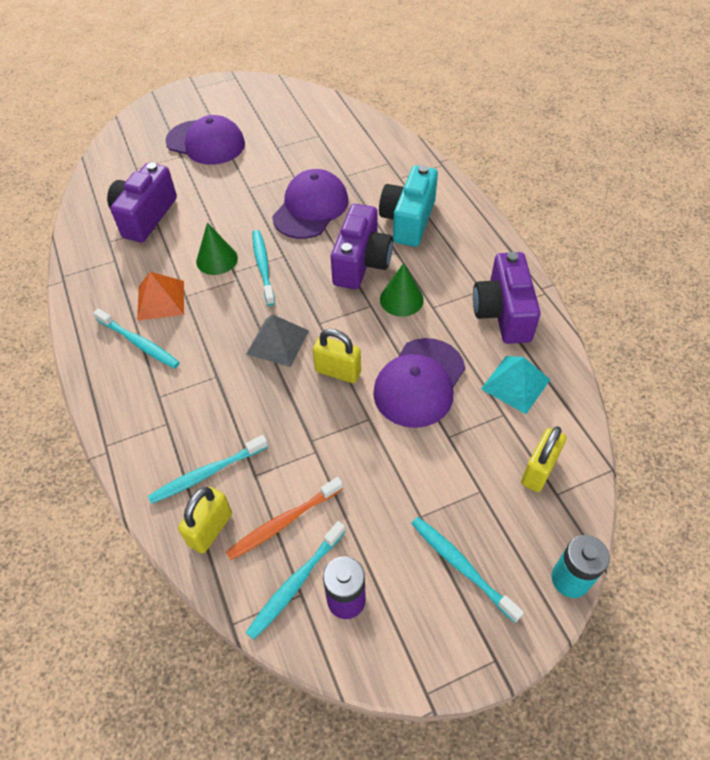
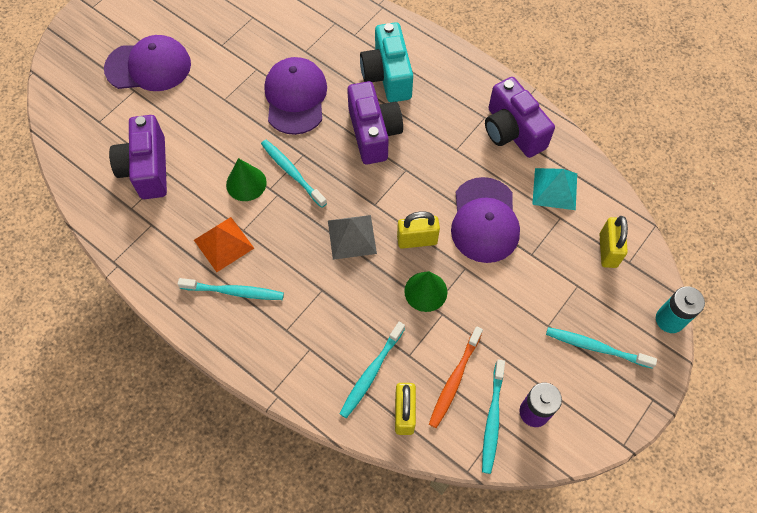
camera: 30 degrees left, 10 degrees up
green cone [380,263,424,317] -> green cone moved to [404,271,447,312]

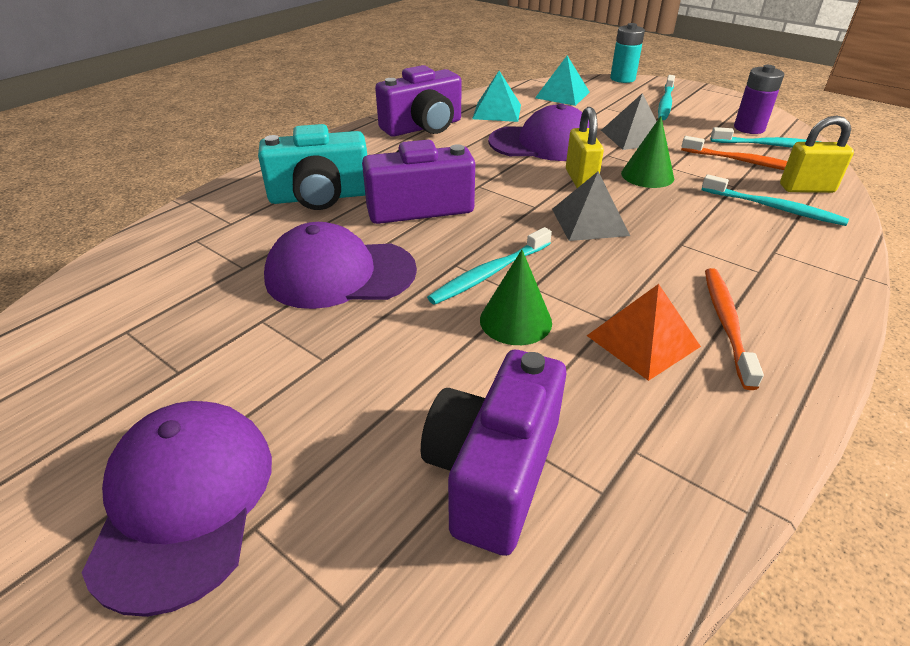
camera: 90 degrees left, 25 degrees down
purple camera [109,115,167,199] -> purple camera turned 120 degrees clockwise [421,350,566,556]
turquoise toothbrush [178,278,284,300] -> orange toothbrush [705,268,764,390]
yellow padlock [600,216,628,268] -> turquoise pyramid [535,56,589,106]
none -> grey pyramid [601,93,668,150]

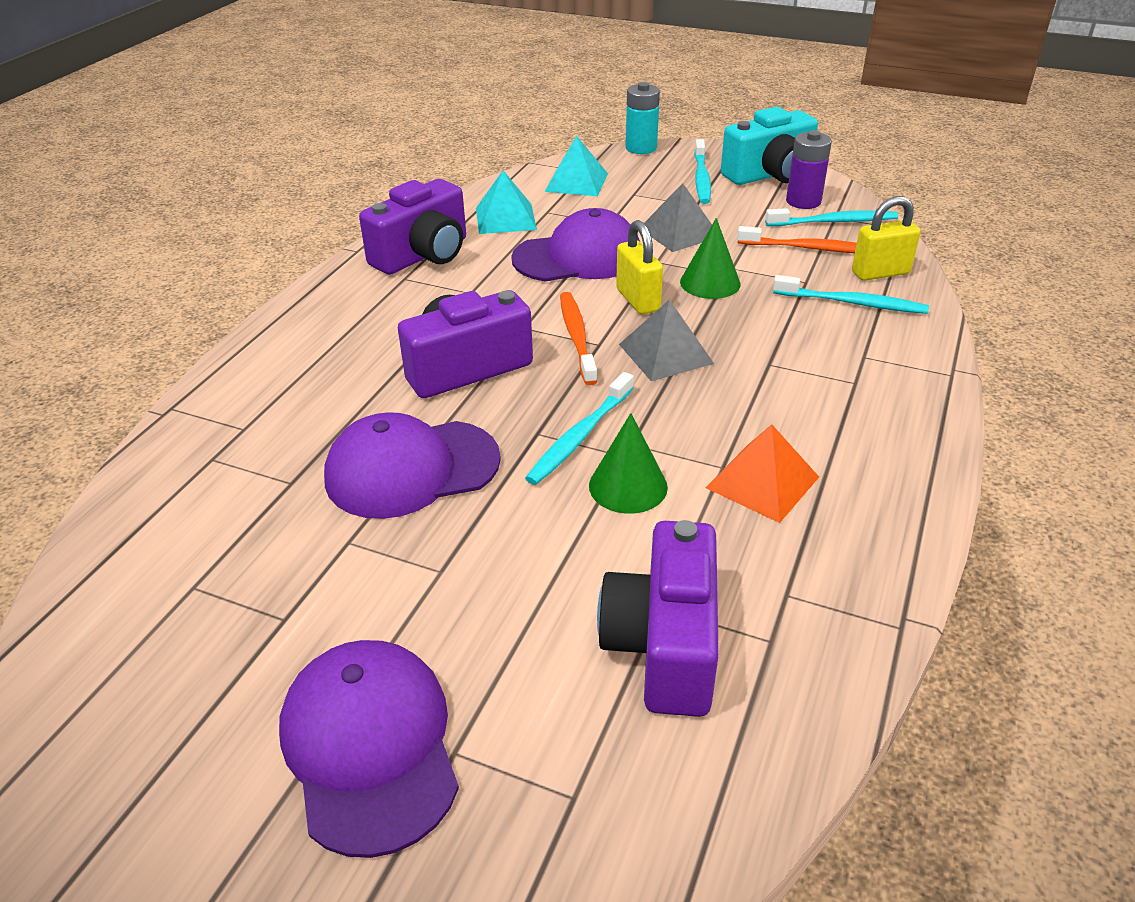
camera: 15 degrees left, 0 degrees up
turquoise camera [258,124,367,210] -> turquoise camera moved to [721,107,818,185]
orange toothbrush [705,268,764,390] -> orange toothbrush moved to [560,292,598,385]

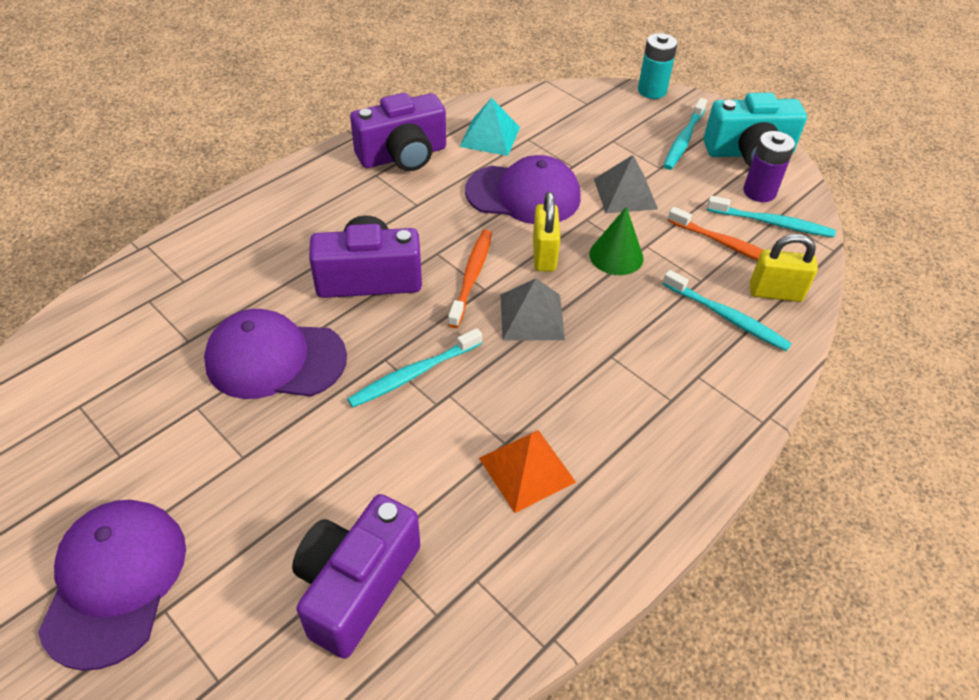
camera: 20 degrees right, 10 degrees up
turquoise pyramid [545,136,608,196] -> none
green cone [589,413,668,514] -> none

